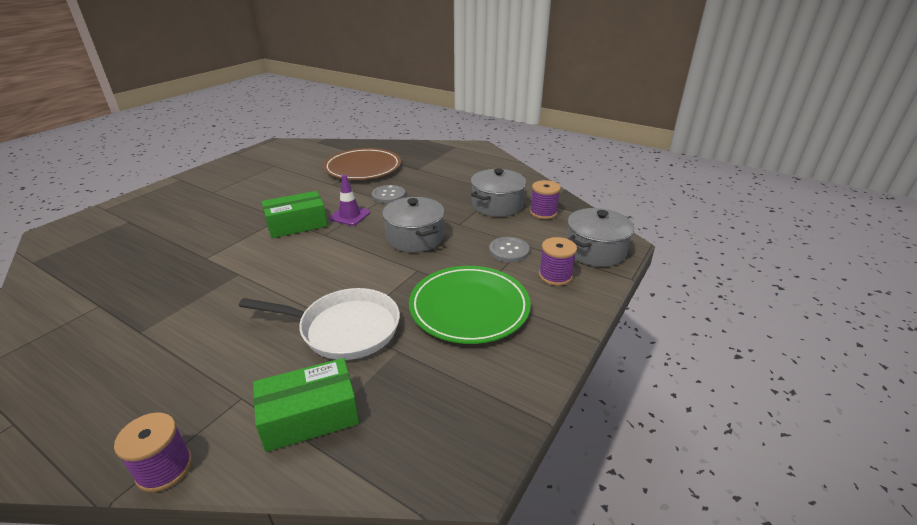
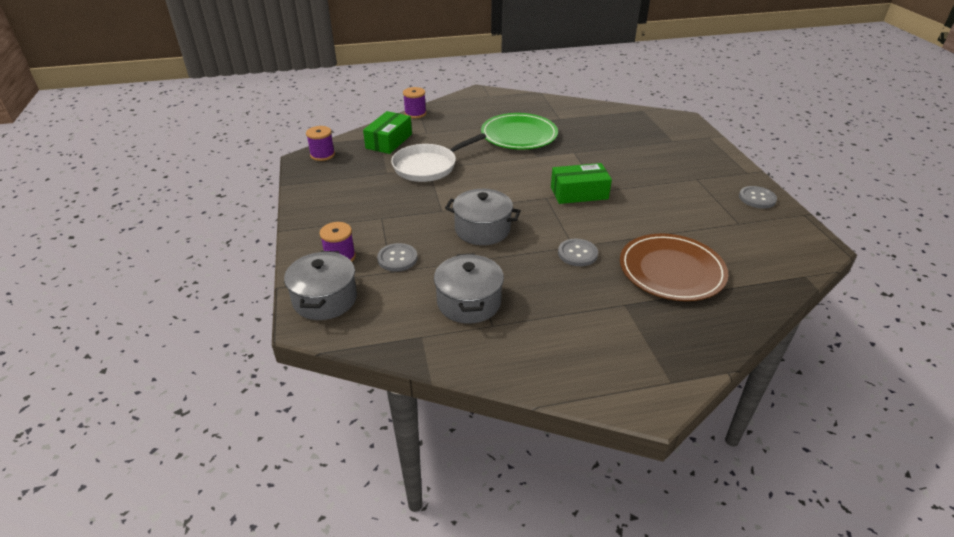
camera: 135 degrees right, 5 degrees up
green box [262,191,328,238] -> green box turned 60 degrees clockwise [551,163,612,204]
purple traffic cone [329,175,370,226] -> none
green plate [409,266,531,344] -> green plate moved to [481,113,558,149]
purple spool [530,180,561,219] -> purple spool moved to [306,126,335,161]
none -> grey button [739,186,777,209]

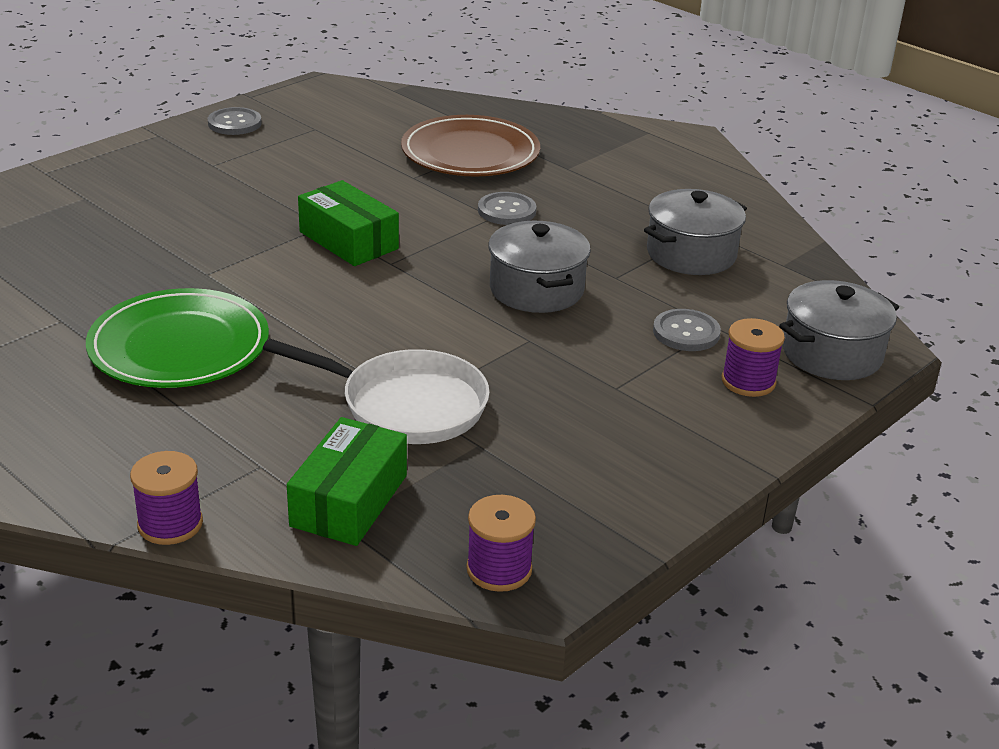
camera: 125 degrees left, 5 degrees down
green box [363,111,412,154] -> green box turned 60 degrees counterclockwise [287,417,407,546]

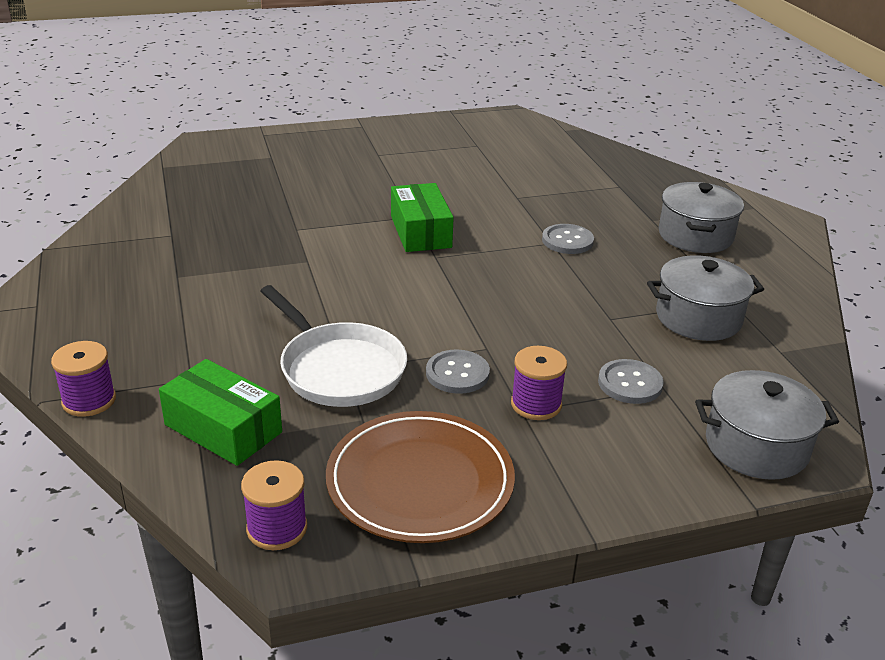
camera: 30 degrees right, 0 degrees up
green plate [86,288,269,388] -> none
grey button [208,107,262,135] -> grey button moved to [426,349,490,394]
green box [287,417,407,546] -> green box turned 75 degrees clockwise [159,359,282,466]
brown plate [401,115,540,177] -> brown plate moved to [326,411,515,543]
grey pot [489,221,591,313] -> grey pot moved to [659,182,744,253]
purple spool [722,318,785,397] -> purple spool moved to [511,346,567,420]

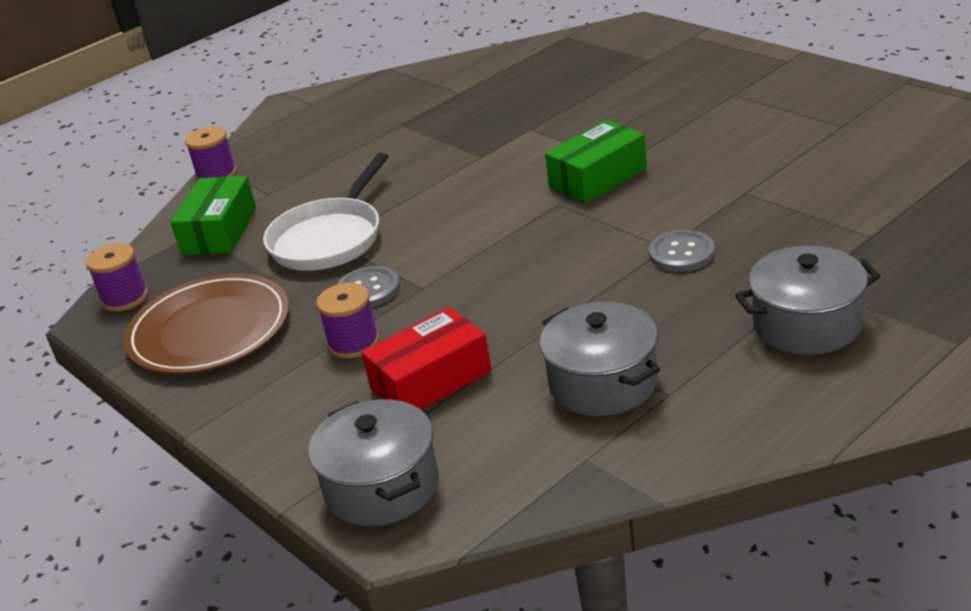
camera: 70 degrees right, 0 degrees up
grey button [598,359,664,404] -> red box [362,307,492,410]

